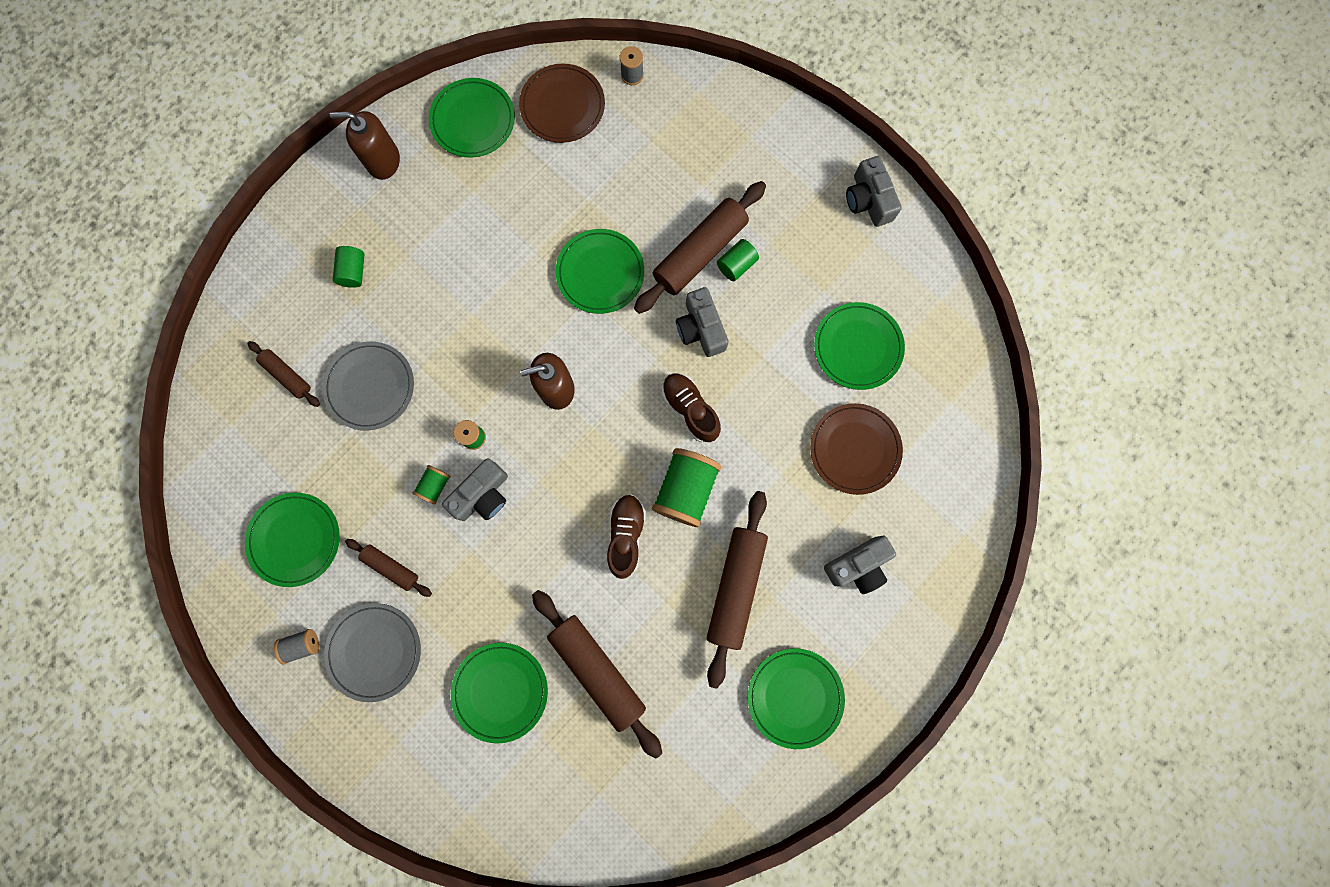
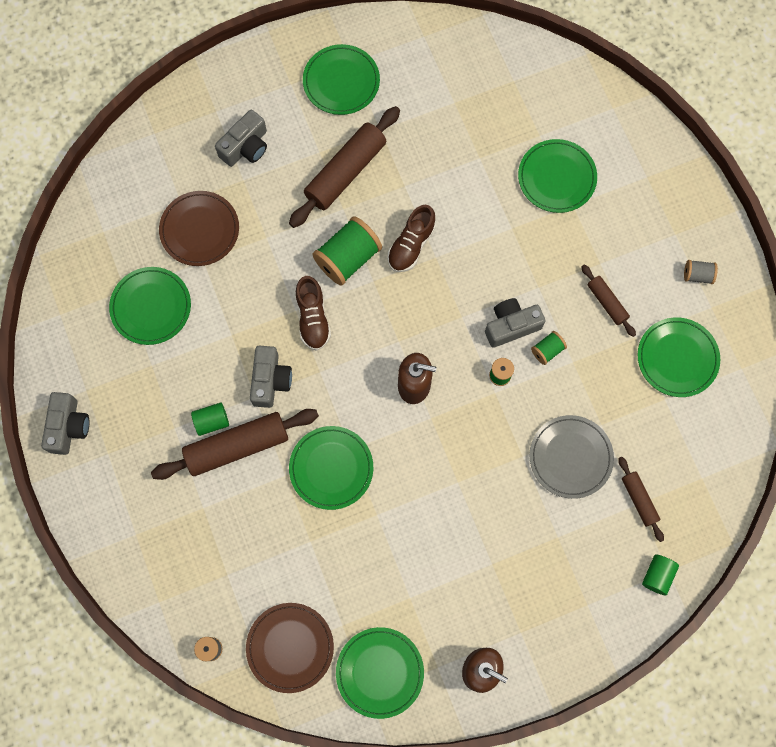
camera: 155 degrees left, 5 degrees down
grey plate [324,603,421,702] -> none
green cylinder [333,246,364,288] -> green cylinder moved to [642,554,679,595]
brown rolling pin [532,590,662,758] -> none
grey camera [824,536,896,594] -> grey camera turned 135 degrees clockwise [215,109,267,167]

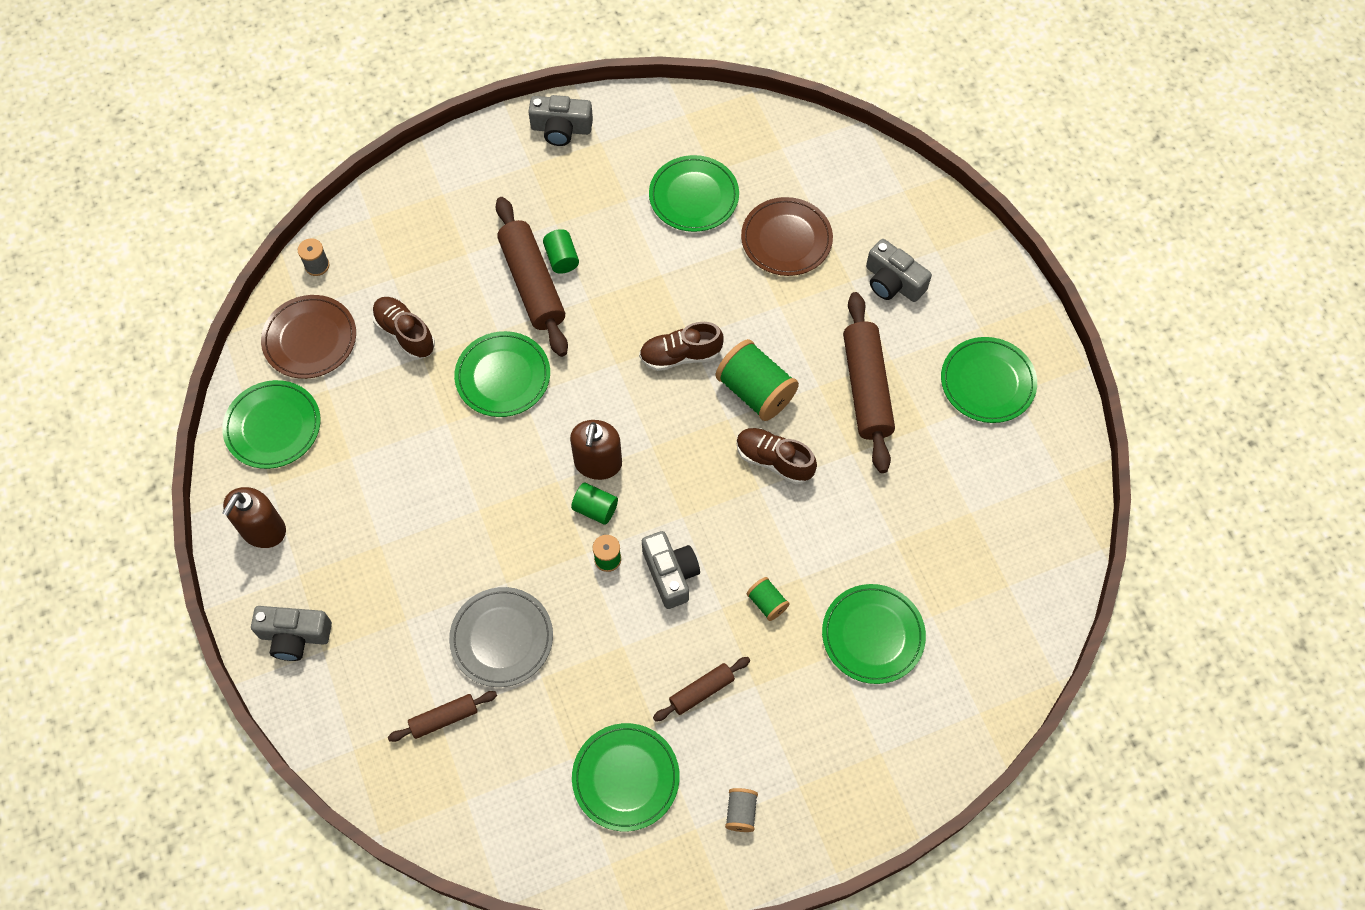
camera: 90 degrees right, 10 degrees down
grey camera [250,346,292,408] -> grey camera moved to [251,606,332,661]
brown rolling pin [289,106,400,228] -> brown rolling pin turned 45 degrees clockwise [843,292,895,473]
green spool [531,331,567,365] -> green spool moved to [747,577,790,621]
green cylinder [642,554,679,595] -> green cylinder moved to [571,483,618,525]
none -> brown shoe [372,297,435,360]

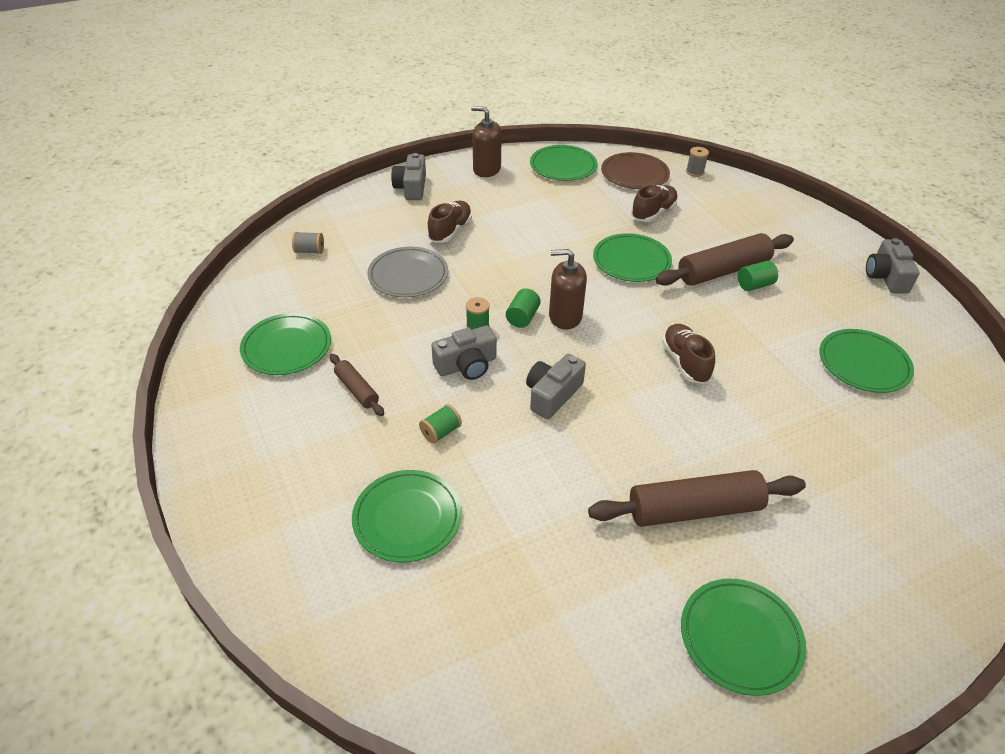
camera: 85 degrees right, 20 degrees down
brown rolling pin [388,691,497,742] -> none
green spool [716,339,799,421] -> none
grey spool [725,788,758,832] -> grey spool moved to [292,232,324,254]
brown shoe [736,428,817,484] -> brown shoe moved to [427,201,472,243]
brown plate [741,197,833,276] -> none
grey camera [866,239,932,302] -> grey camera moved to [526,354,586,419]

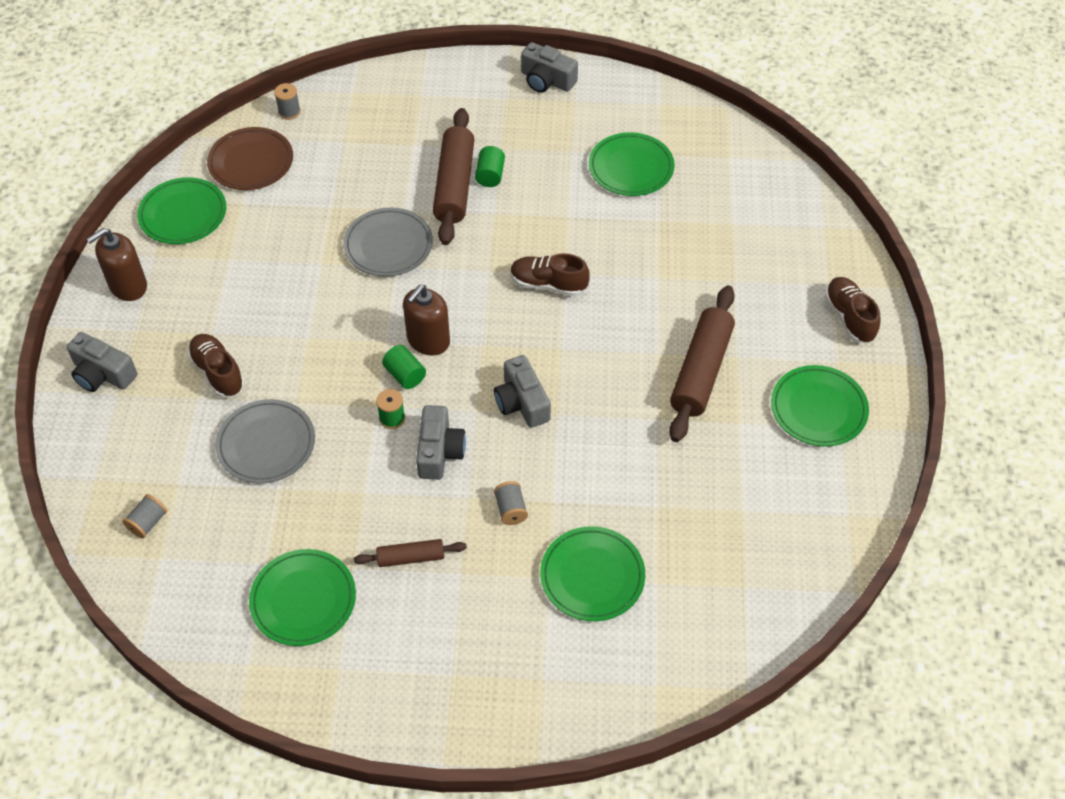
camera: 60 degrees left, 10 degrees up
green spool [419,404,462,444] -> grey spool [494,481,528,525]
green plate [593,233,672,282] -> grey plate [343,207,433,277]
brown shoe [631,185,678,222] -> brown shoe moved to [825,277,881,343]

